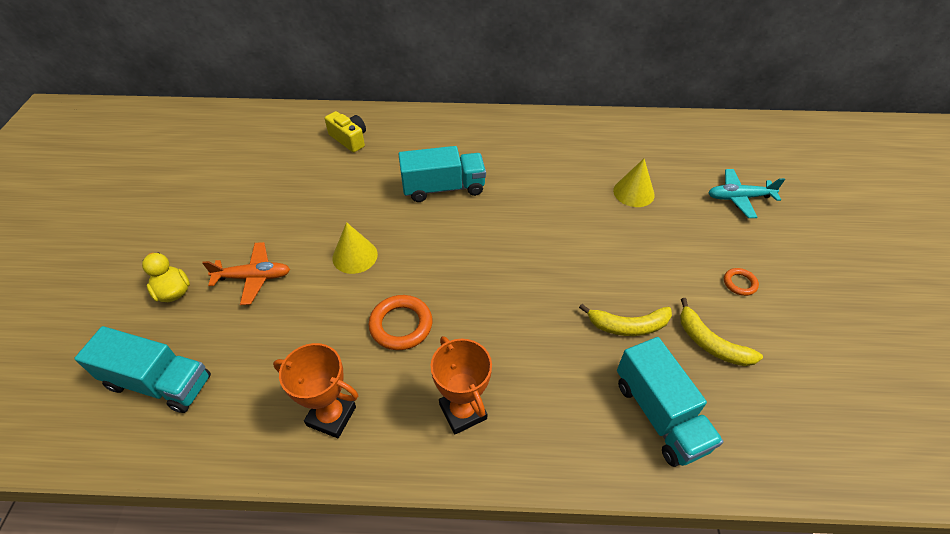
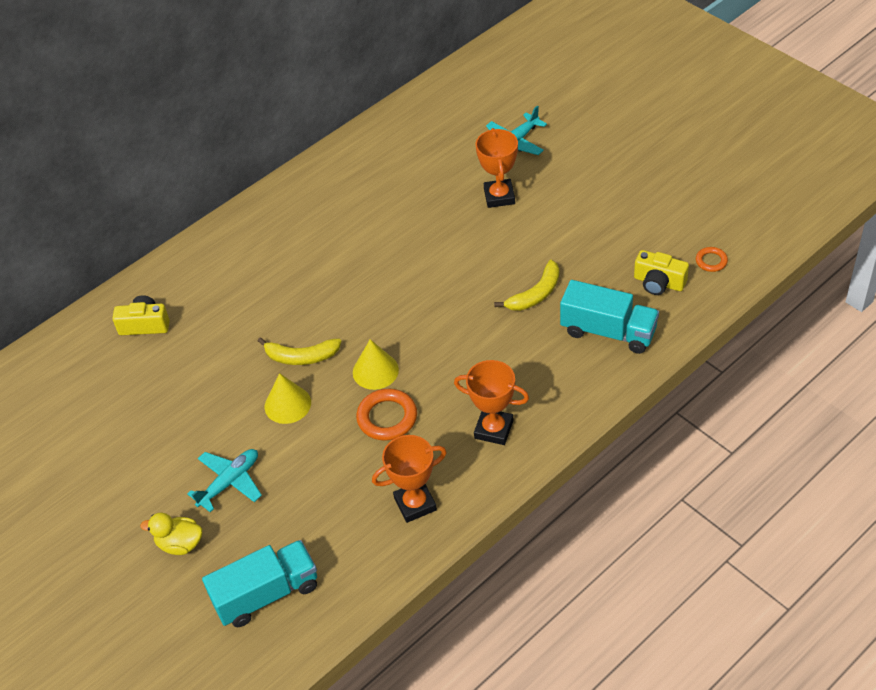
camera: 40 degrees left, 0 degrees up
orange plane [202,242,290,305] -> turquoise plane [188,449,262,512]
turquoise truck [398,146,486,202] -> none
yellow cone [613,159,655,207] -> yellow cone moved to [353,339,399,390]
yellow banana [680,298,763,366] -> yellow banana moved to [258,337,341,365]
orange ring [724,268,759,296] -> orange ring moved to [696,247,728,272]
none -> orange trophy [476,128,518,208]
none -> yellow camera [634,250,689,295]

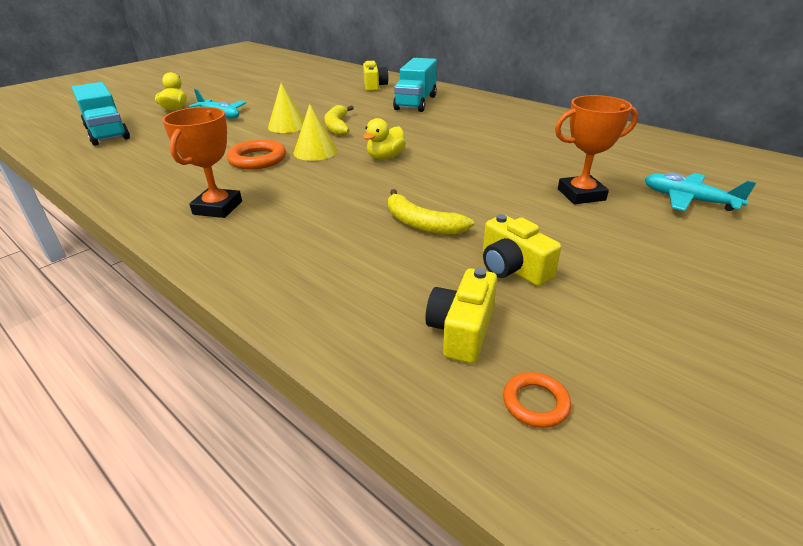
camera: 80 degrees right, 15 degrees down
orange trophy [372,435,447,523] -> none
turquoise truck [560,280,659,354] -> turquoise truck moved to [393,58,437,112]
none -> yellow duck [363,118,406,160]
none -> yellow camera [483,214,561,286]

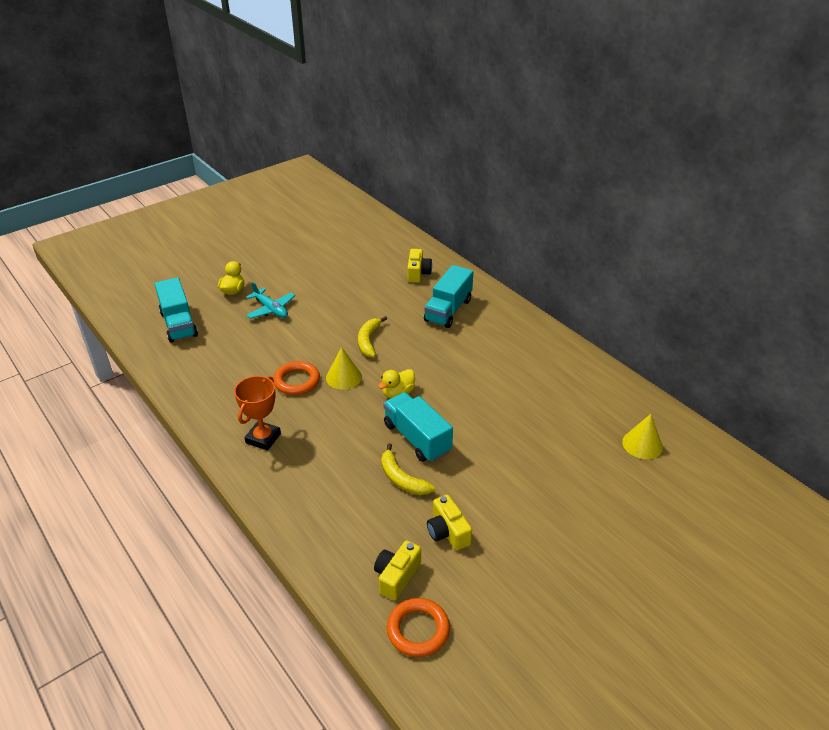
camera: 10 degrees right, 5 degrees up
yellow cone [268,83,304,133] -> yellow cone moved to [622,414,663,459]
orange ring [503,372,571,428] -> orange ring [387,598,450,657], size x1.79
orange trophy [555,95,638,204] -> none
turquoise plane [645,173,756,211] -> none
none -> turquoise truck [383,392,453,462]

